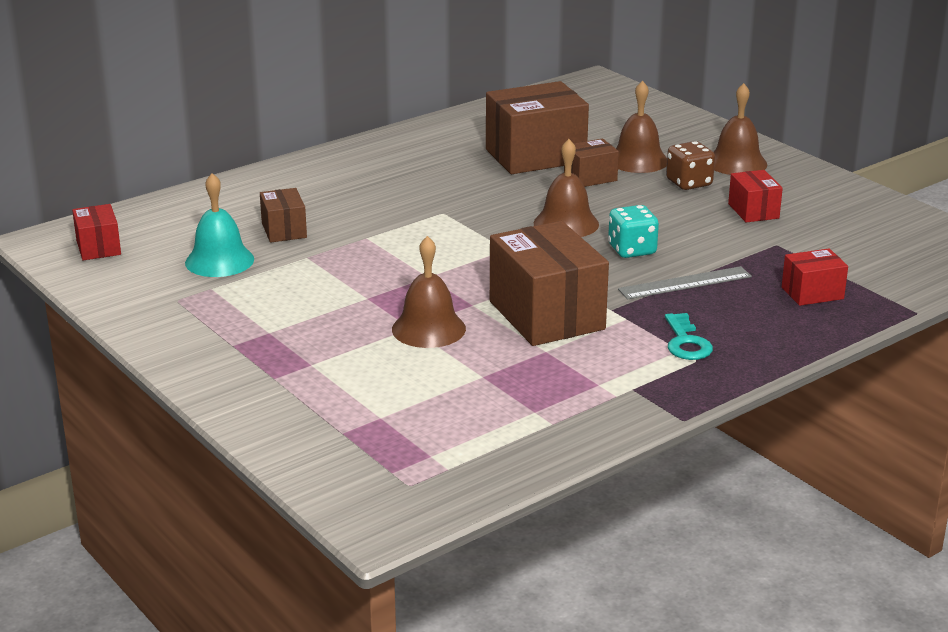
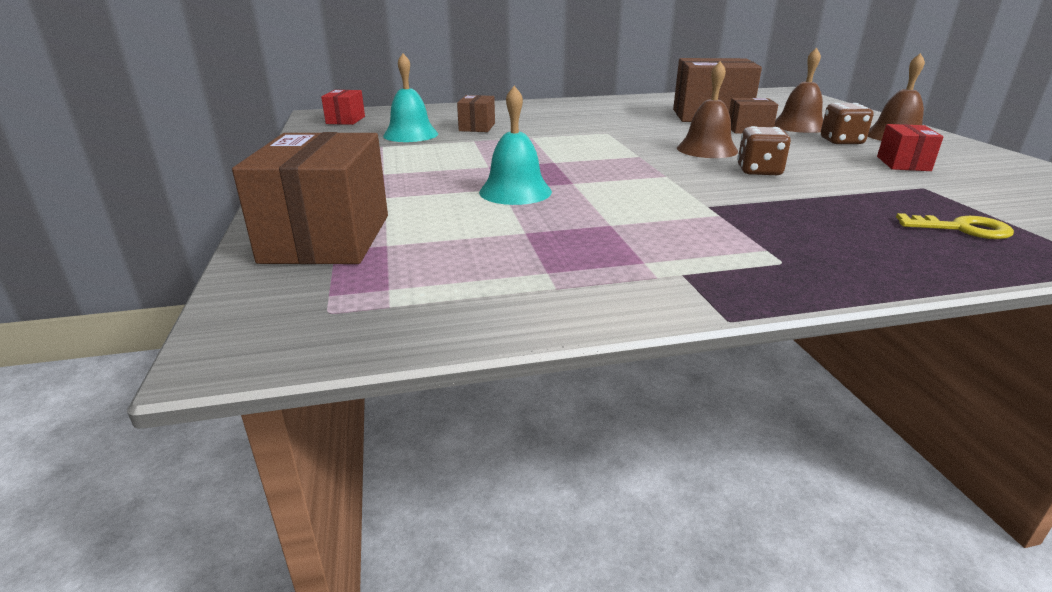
camera: 25 degrees right, 0 degrees up
brown bell [392,236,466,348] -> turquoise bell [479,86,552,205]
brown box [490,221,609,346] -> brown box moved to [232,132,388,264]
turquoise dice [608,205,659,258] -> brown dice [737,126,791,175]
grey ruler [618,266,752,299] -> none
turquoise key [665,313,713,360] -> none
red box [782,249,848,306] -> yellow key [896,213,1014,239]

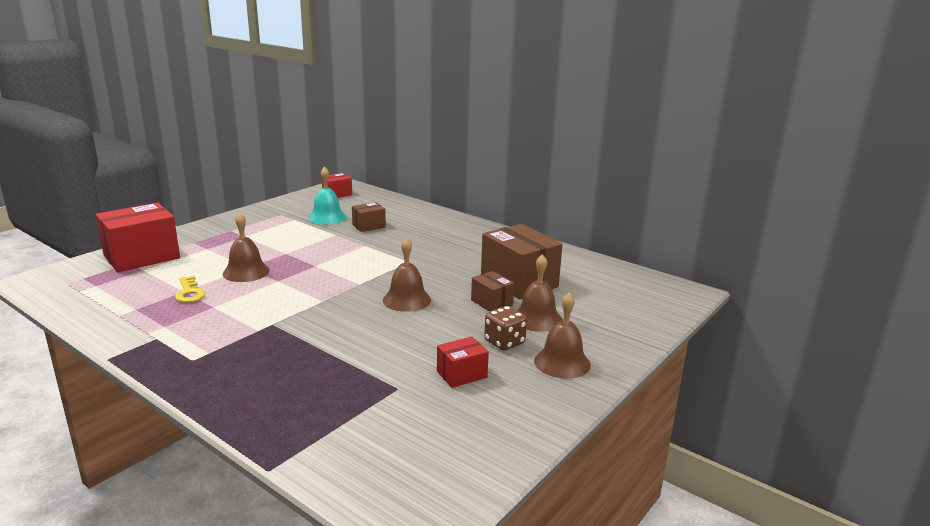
camera: 50 degrees right, 5 degrees down
brown box [232,132,388,264] -> red box [96,202,180,272]
turquoise bell [479,86,552,205] -> brown bell [223,213,270,282]
brown dice [737,126,791,175] -> none
yellow key [896,213,1014,239] -> yellow key moved to [175,276,206,303]

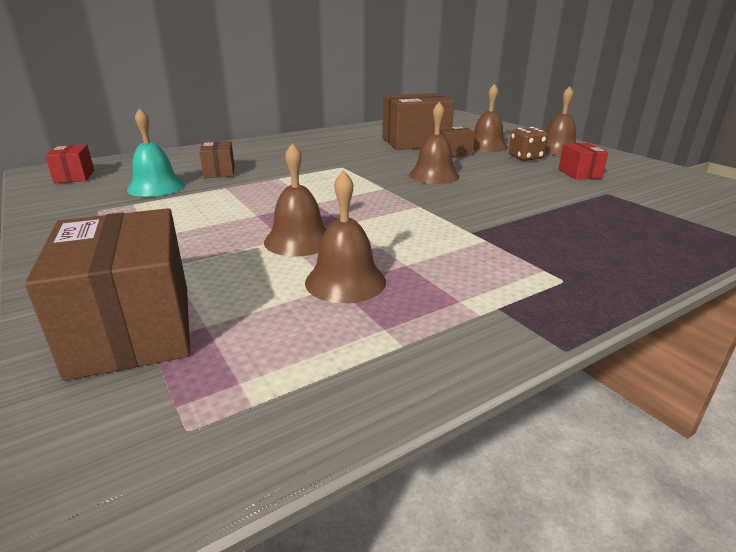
camera: 70 degrees left, 5 degrees up
red box [96,202,180,272] -> brown box [25,208,190,381]
yellow key [175,276,206,303] -> brown bell [305,170,386,303]

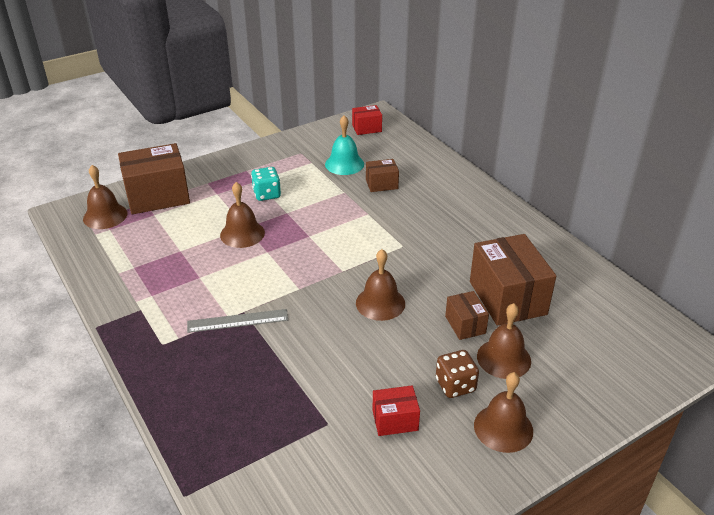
camera: 90 degrees right, 10 degrees up
brown bell [305,170,386,303] -> brown bell moved to [83,165,128,229]
none -> grey ruler [187,309,288,333]
none -> turquoise dice [251,167,281,201]

